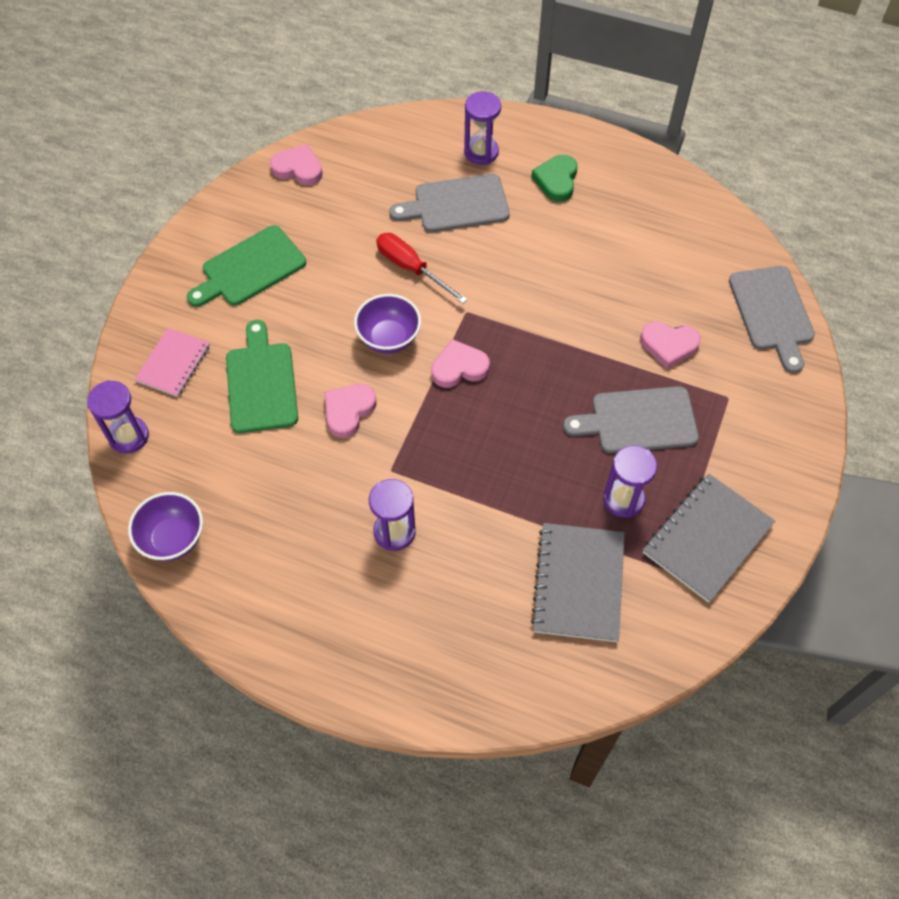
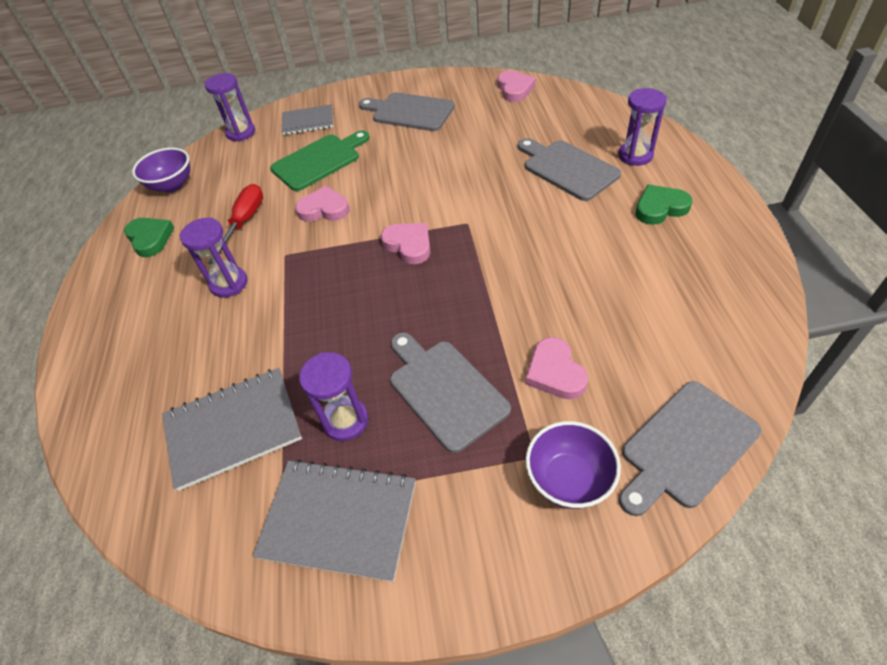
camera: 65 degrees right, 10 degrees down
pink notebook [135,328,210,397] -> grey notebook [282,104,333,135]
green cutting board [187,225,306,307] -> grey cutting board [359,92,455,131]
purple bowl [354,294,421,354] -> purple bowl moved to [525,421,621,509]
red screwdriver [376,233,468,304] -> red screwdriver moved to [208,184,263,264]
none -> green heart [124,218,175,257]

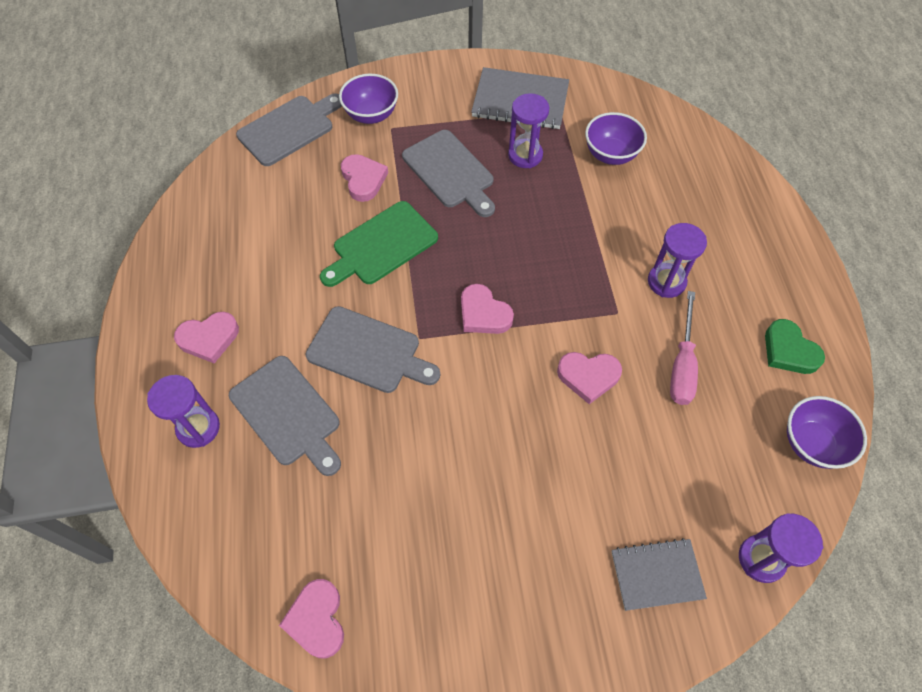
camera: 175 degrees right, 10 degrees up
grey notebook [162,368,302,491] -> purple bowl [585,112,647,165]
red screwdriver [208,184,263,264] -> pink screwdriver [670,291,698,405]
green cutting board [270,131,370,191] -> green cutting board moved to [320,201,438,287]
grey cutting board [359,92,455,131] -> grey cutting board moved to [305,306,440,393]
green heart [636,185,692,225] -> pink heart [174,312,239,363]

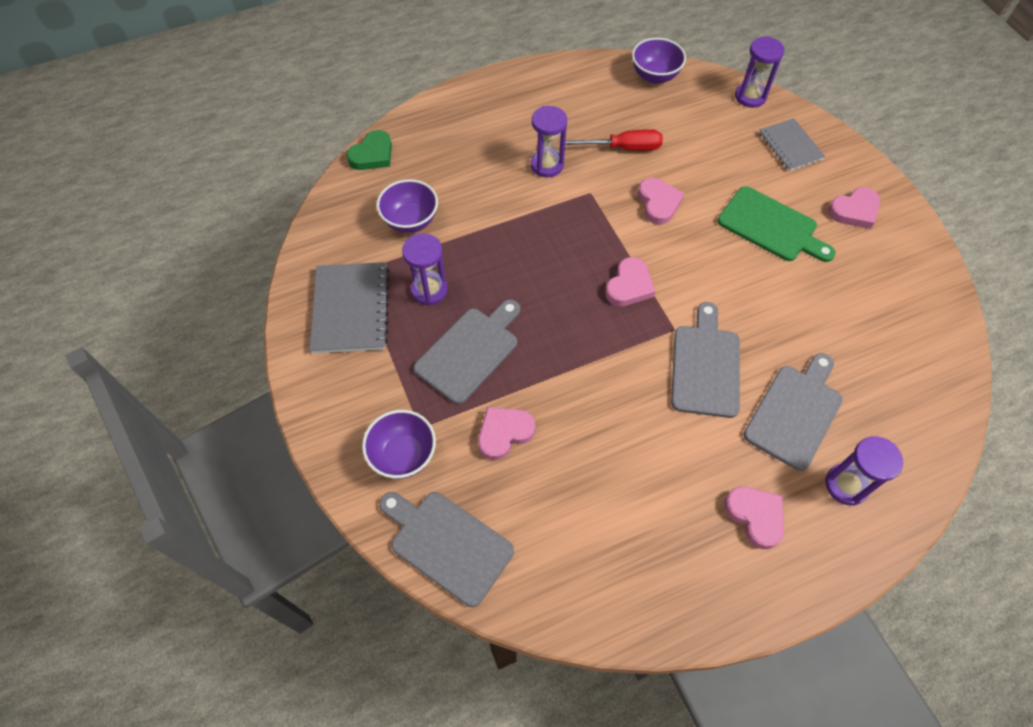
camera: 105 degrees left, 0 degrees up
pink heart [279,579,344,658] -> pink heart moved to [828,187,880,229]
green cutting board [320,201,438,287] -> green cutting board moved to [717,186,836,262]
pink screwdriver [670,291,698,405] -> red screwdriver [559,129,663,151]
green heart [765,319,825,374] -> green heart moved to [346,130,392,170]

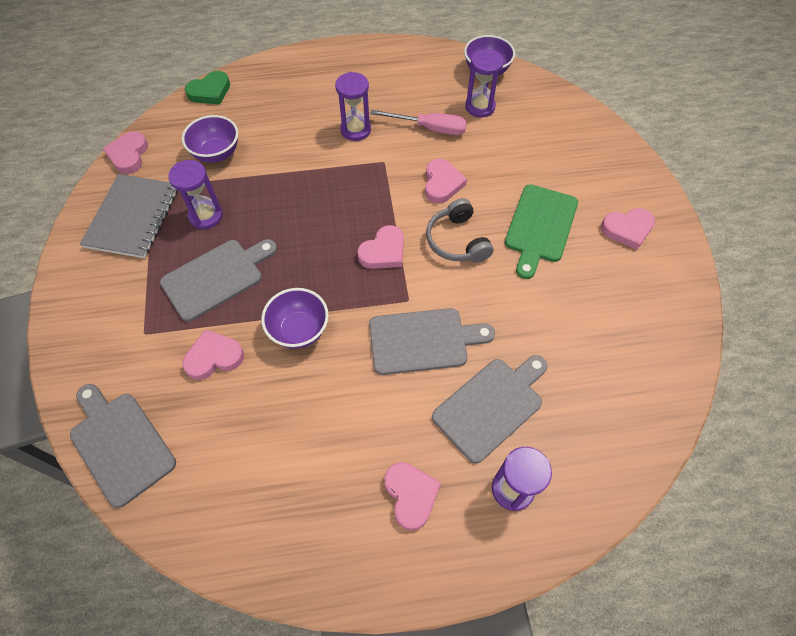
camera: 15 degrees right, 0 degrees up
purple bowl [362,410,436,479] -> purple bowl moved to [261,288,329,349]
red screwdriver [559,129,663,151] -> pink screwdriver [370,110,467,135]
grey cutting board [671,302,740,418] -> grey cutting board turned 60 degrees clockwise [369,308,495,375]
green cutting board [717,186,836,262] -> green cutting board turned 60 degrees clockwise [505,184,578,279]
purple hourglass [735,36,785,108] -> purple hourglass moved to [465,49,504,118]
grey notebook [759,118,825,171] -> none
none -> pink heart [103,131,148,174]
none -> grey headphones [426,198,494,263]

